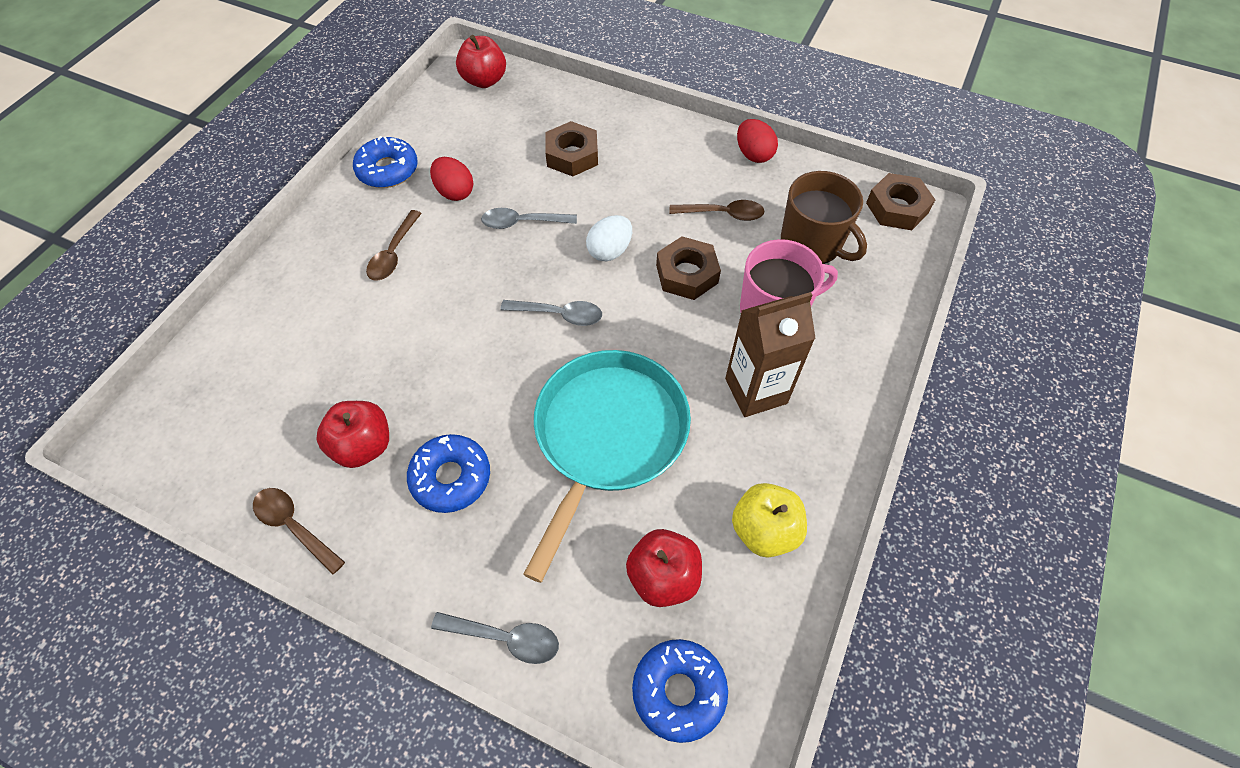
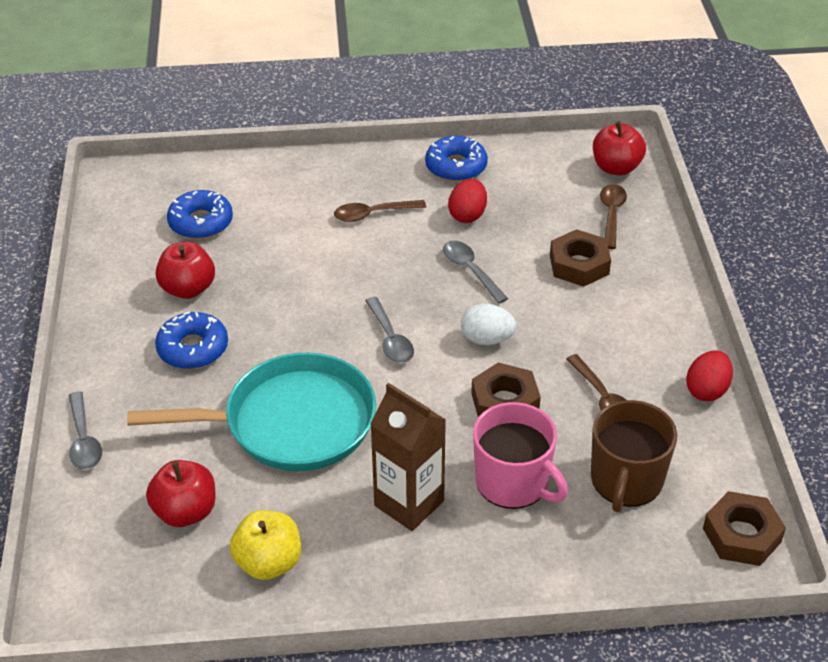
camera: 60 degrees right, 15 degrees down
brown spoon [253,488,345,575] -> brown spoon moved to [600,184,627,249]
blue donut [632,639,728,743] -> blue donut moved to [167,190,233,239]

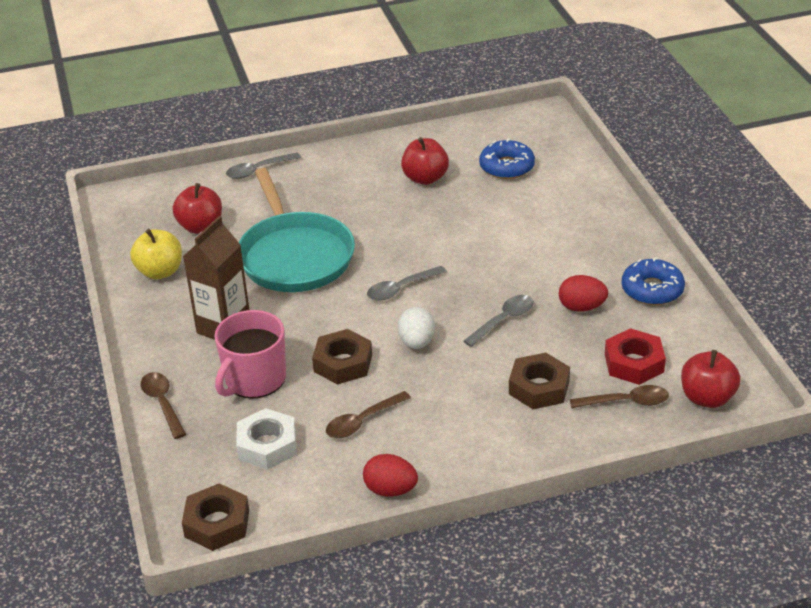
camera: 80 degrees right, 5 degrees down
blue donut [155,311,228,369] -> none
brown spoon [334,200,426,222] -> brown spoon moved to [141,372,186,439]
brown mug [591,400,677,512] -> white nut [236,408,297,470]
none -> red nut [605,328,666,385]

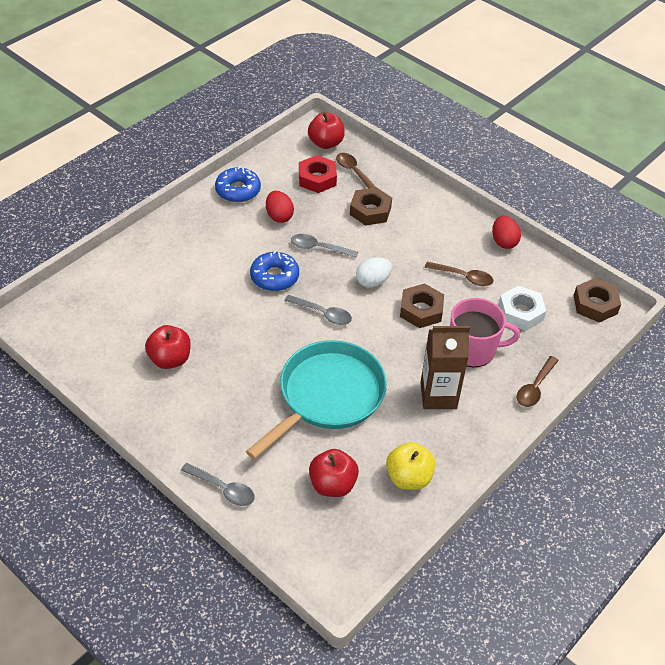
camera: 125 degrees left, 10 degrees up
blue donut [479,139,535,179] -> blue donut moved to [250,251,299,291]

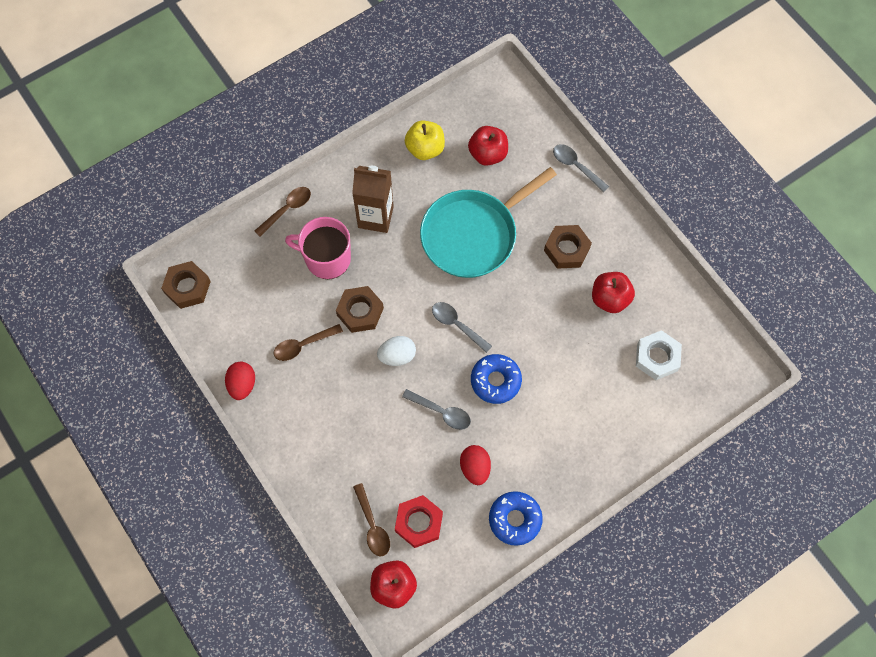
camera: 165 degrees left, 20 degrees up
brown nut [350,187,392,226] -> brown nut moved to [544,225,592,269]
brown spoon [425,262,493,286] -> brown spoon turned 60 degrees counterclockwise [274,324,343,361]
white nut [498,286,546,331] -> white nut moved to [636,330,682,380]

